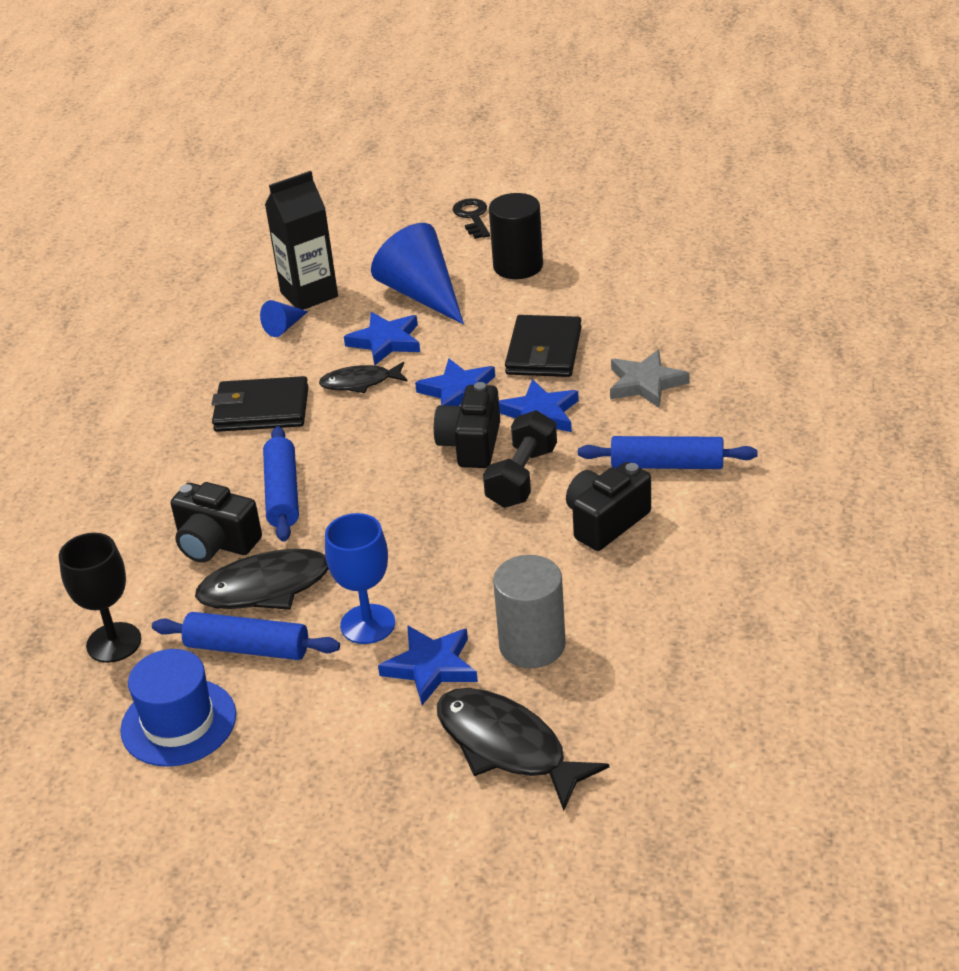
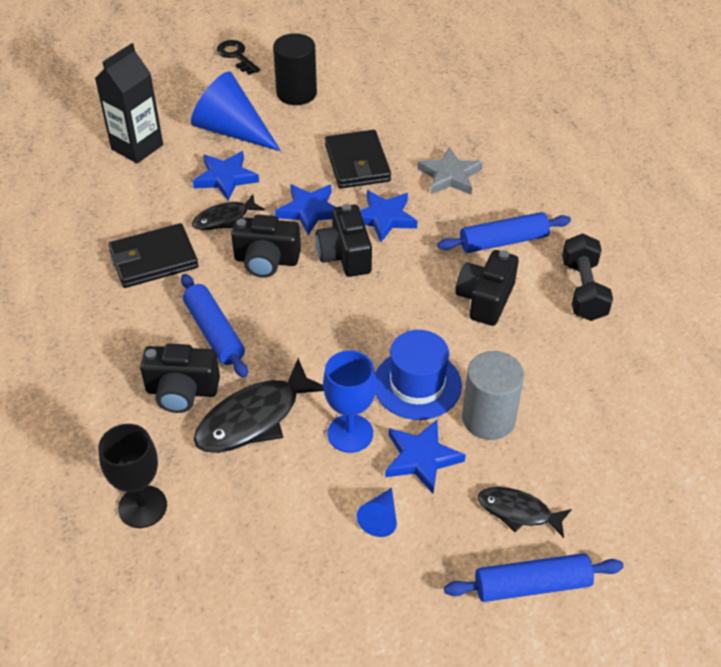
camera: 25 degrees left, 10 degrees up
blue hat [120,649,236,767] -> blue hat moved to [375,330,462,420]
blue rolling pin [152,612,340,660] -> blue rolling pin moved to [444,553,624,602]
blue cone [260,300,308,337] -> blue cone moved to [356,488,397,537]
black fish [437,688,609,811] -> black fish [478,487,572,538], size x0.60
black dumbbell [483,410,557,508] -> black dumbbell moved to [562,233,613,321]
none -> black camera [231,215,301,278]

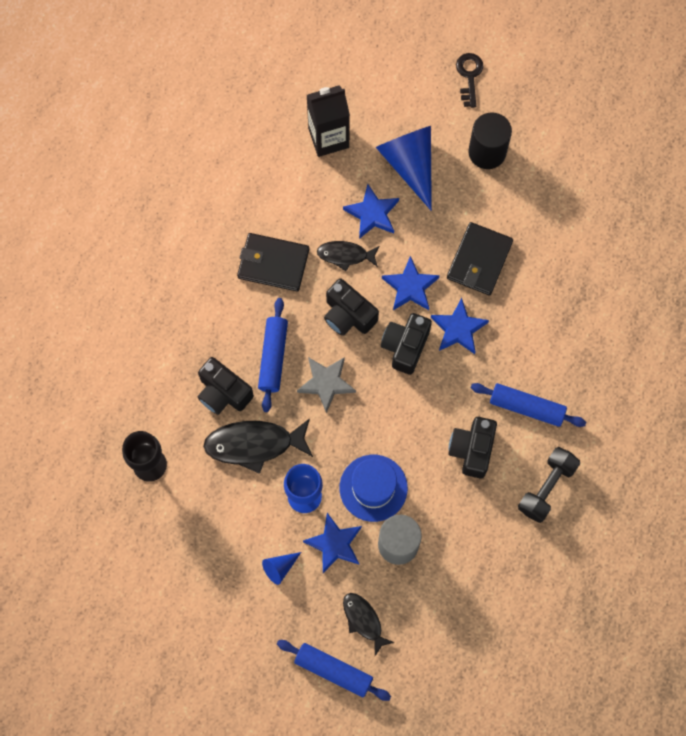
camera: 35 degrees right, 25 degrees up
grey star [417,147,483,195] -> grey star moved to [297,357,356,413]
black camera [455,250,519,326] -> black camera turned 45 degrees counterclockwise [448,417,497,479]

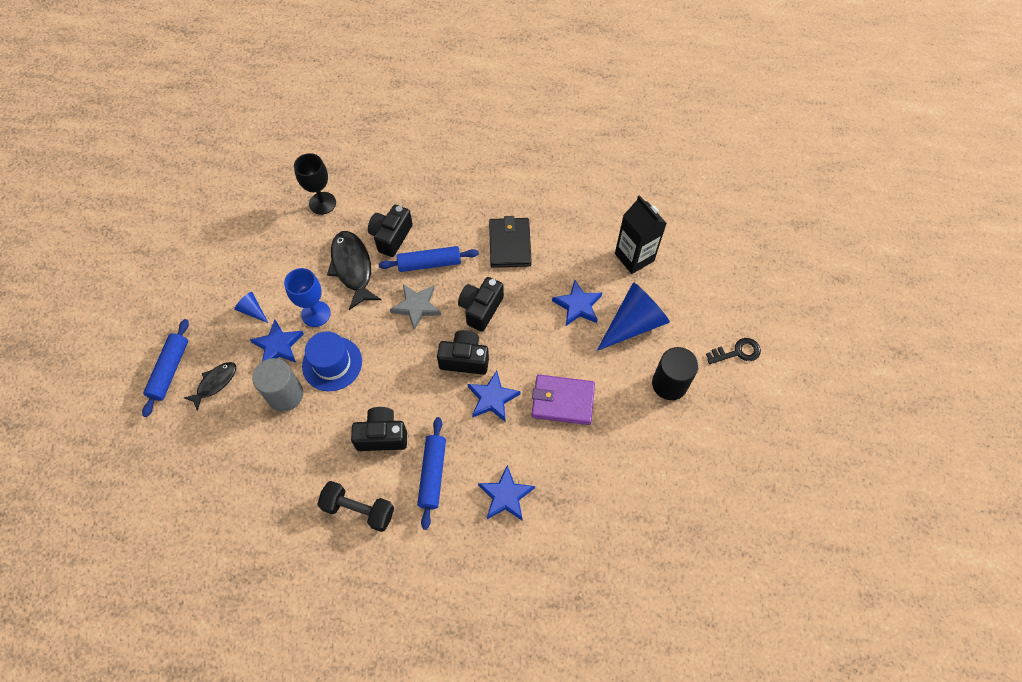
camera: 75 degrees right, 10 degrees down
black fish [317,241,379,271] -> none
blue star [382,256,440,310] -> blue star moved to [478,465,535,521]
black wallet [447,222,513,295] -> purple wallet [531,375,595,425]

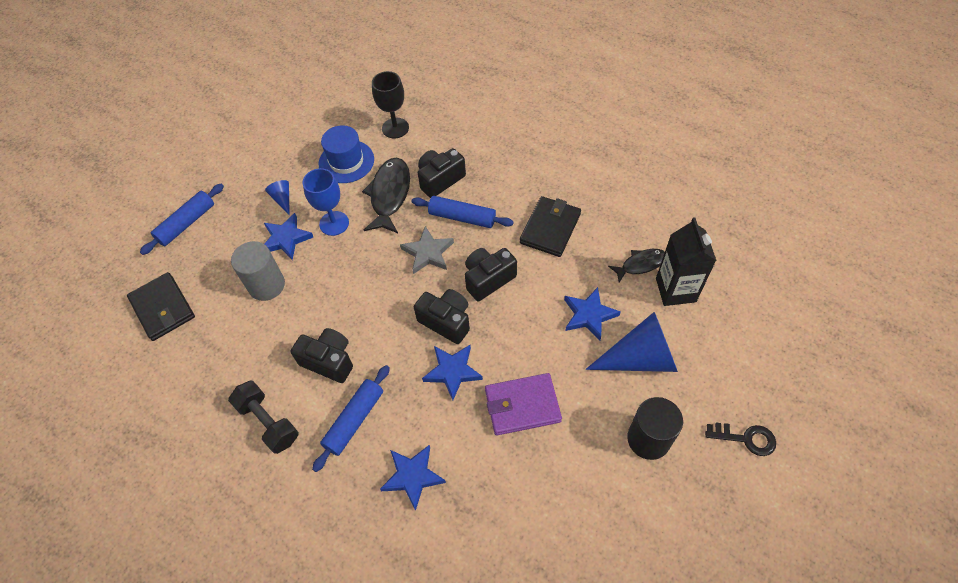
camera: 30 degrees right, 5 degrees down
black fish [184,362,236,411] -> black fish moved to [608,249,665,283]
blue hat [302,331,362,391] -> blue hat moved to [318,125,374,183]
purple wallet [531,375,595,425] -> purple wallet turned 45 degrees counterclockwise [485,373,562,435]
none -> black wallet [127,272,195,341]

